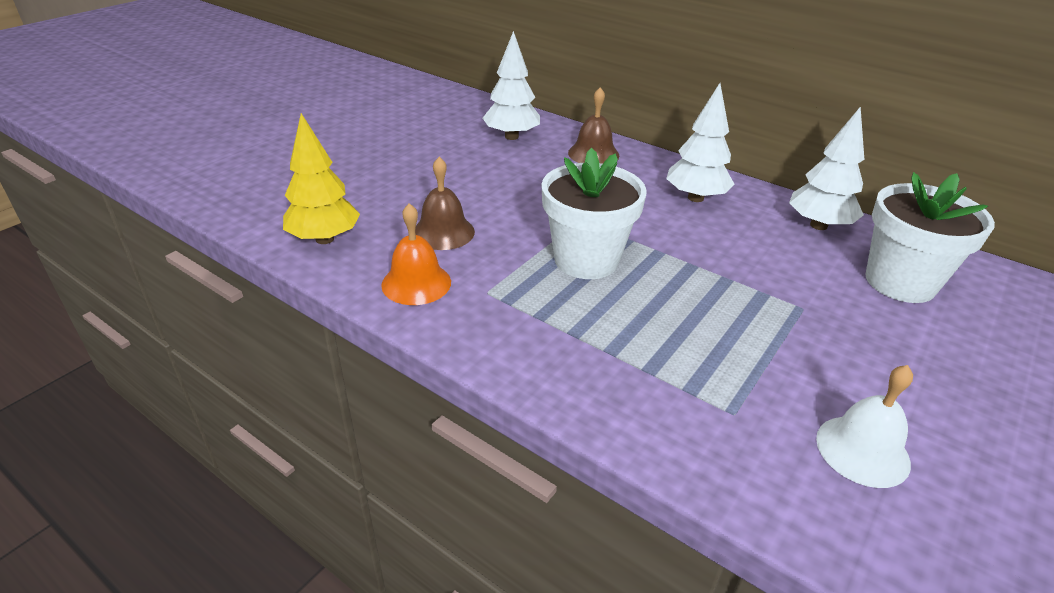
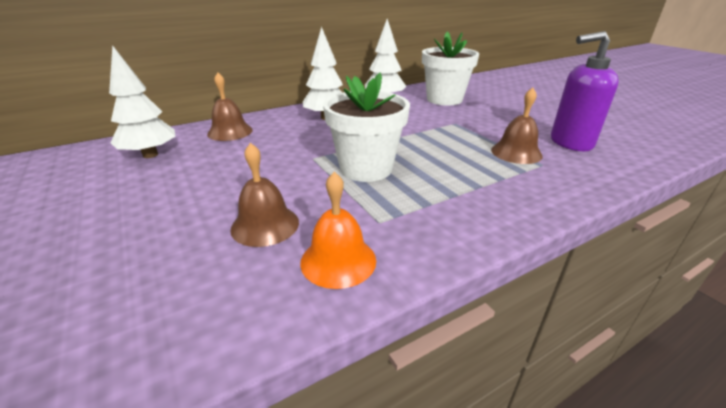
camera: 65 degrees left, 5 degrees down
yellow tree [283,113,360,244] -> none
white bell [816,365,913,488] -> purple soap dispenser [551,31,619,151]
none -> brown bell [491,87,543,164]

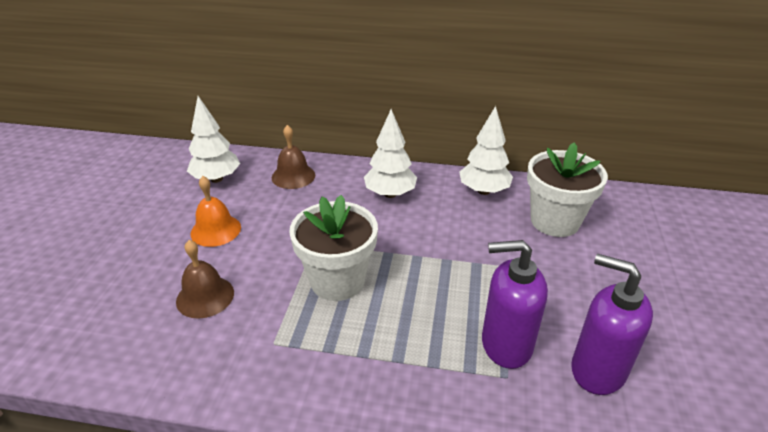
camera: 40 degrees right, 5 degrees up
orange bell [300,172,376,289] -> orange bell moved to [190,176,241,247]
brown bell [491,87,543,164] -> purple soap dispenser [482,240,548,369]

